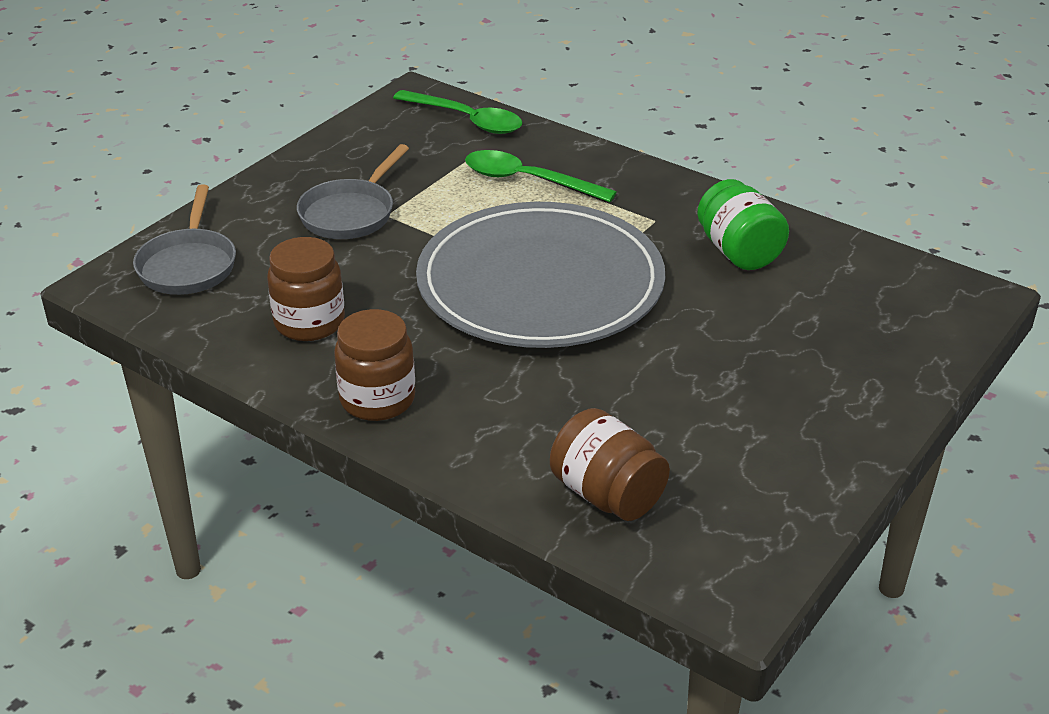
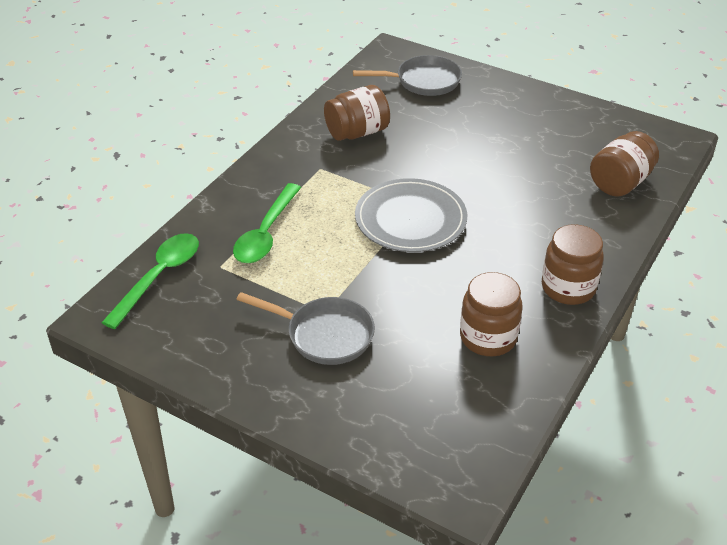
camera: 95 degrees left, 5 degrees up
grey pan [133,184,236,295] -> grey pan moved to [353,55,462,96]
grey plate [416,202,665,348] -> grey plate [355,178,467,252], size x0.61
green jar [697,179,789,270] -> brown jar [324,85,390,141]

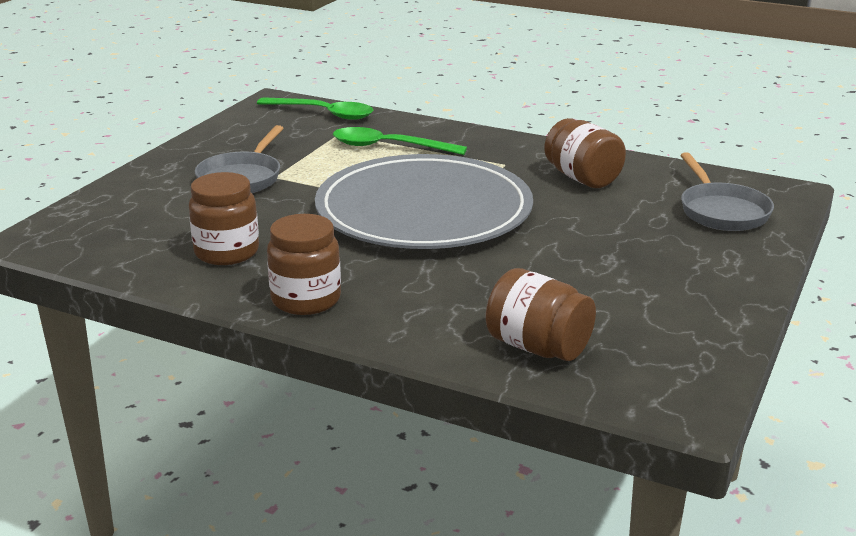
camera: 85 degrees right, 15 degrees down
grey plate [355,178,467,252] -> grey plate [315,154,533,249], size x1.64

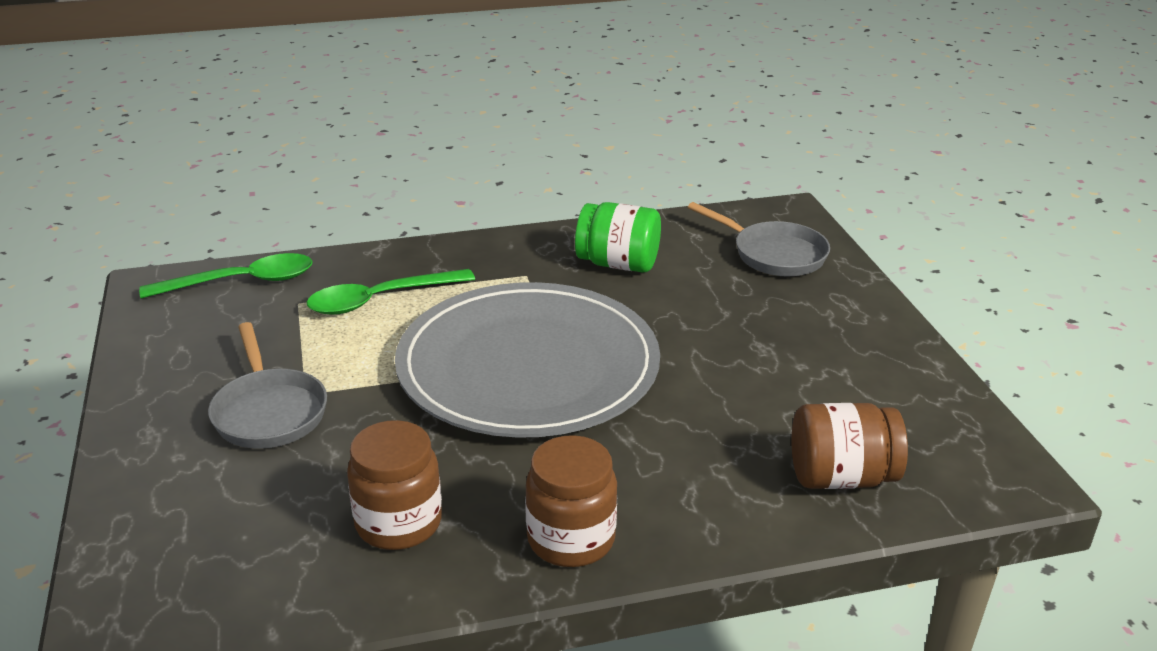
camera: 40 degrees left, 5 degrees up
brown jar [544,118,626,188] -> green jar [575,202,661,273]

